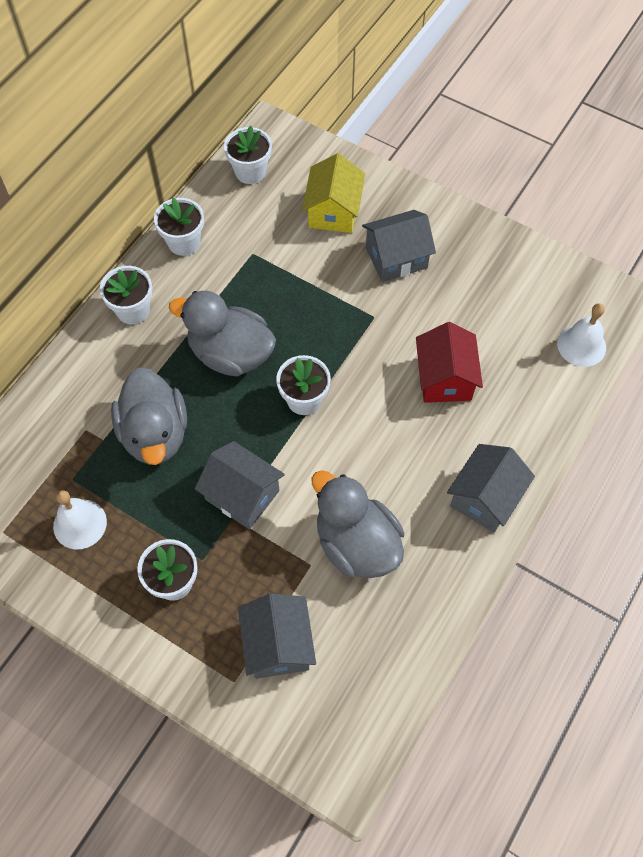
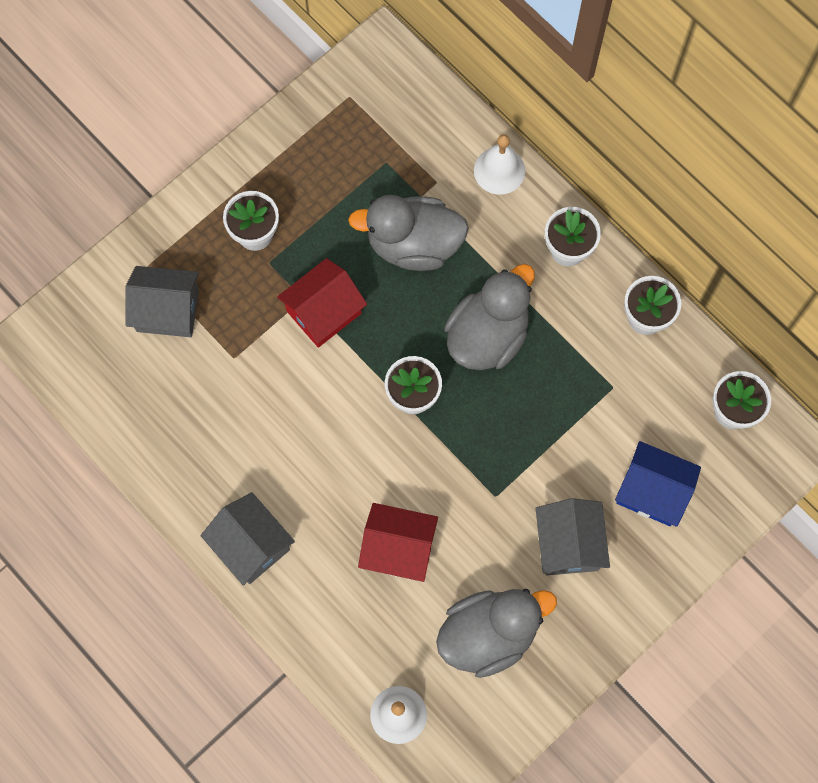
camera: 105 degrees right, 10 degrees up
white bell [53,490,107,549] -> white bell moved to [474,134,525,195]
grey house [195,441,285,529] -> red house [277,258,367,348]
yellow house [302,153,365,233] -> blue house [615,441,701,527]
grey duck [312,470,404,578] -> grey duck moved to [436,589,557,678]

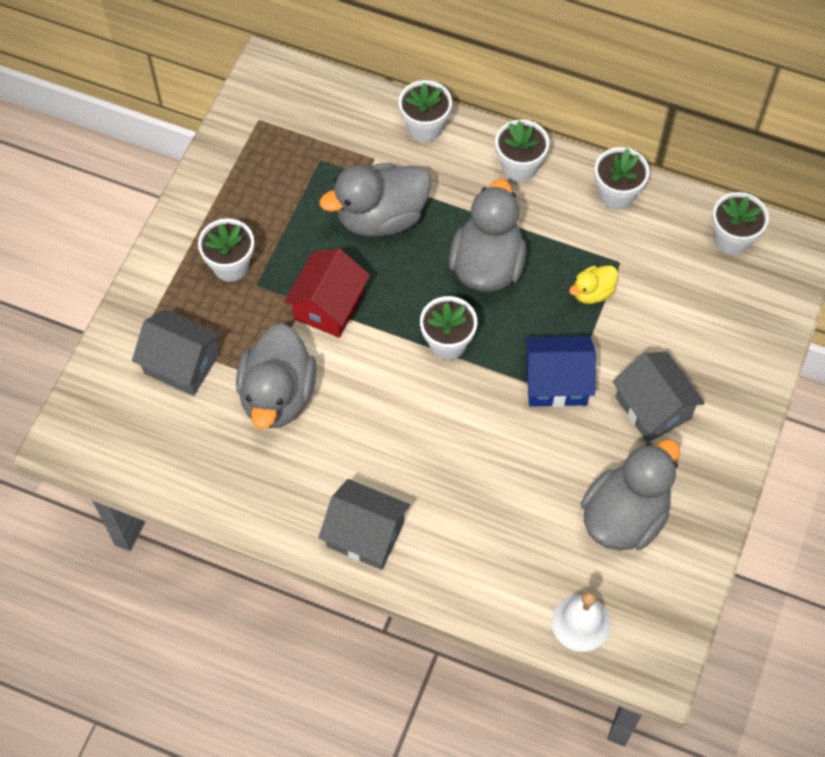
camera: 25 degrees left, 10 degrees down
grey house [125,266,199,337] -> grey house turned 45 degrees clockwise [132,309,221,396]
red house [358,503,438,582] -> none
white bell [474,134,525,195] -> white flower pot [399,80,452,142]
blue house [615,441,701,527] -> blue house moved to [525,336,596,407]
none -> grey duck [236,324,317,429]
none -> yellow duck [569,265,618,304]

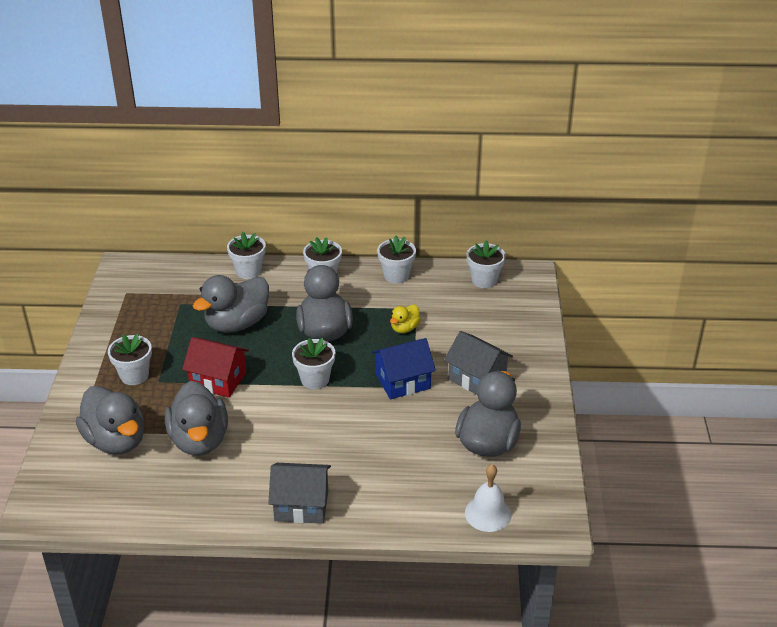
camera: 20 degrees left, 25 degrees down
grey house [132,309,221,396] -> grey duck [76,386,144,455]
red house [284,249,370,338] -> red house turned 75 degrees counterclockwise [182,337,249,398]

